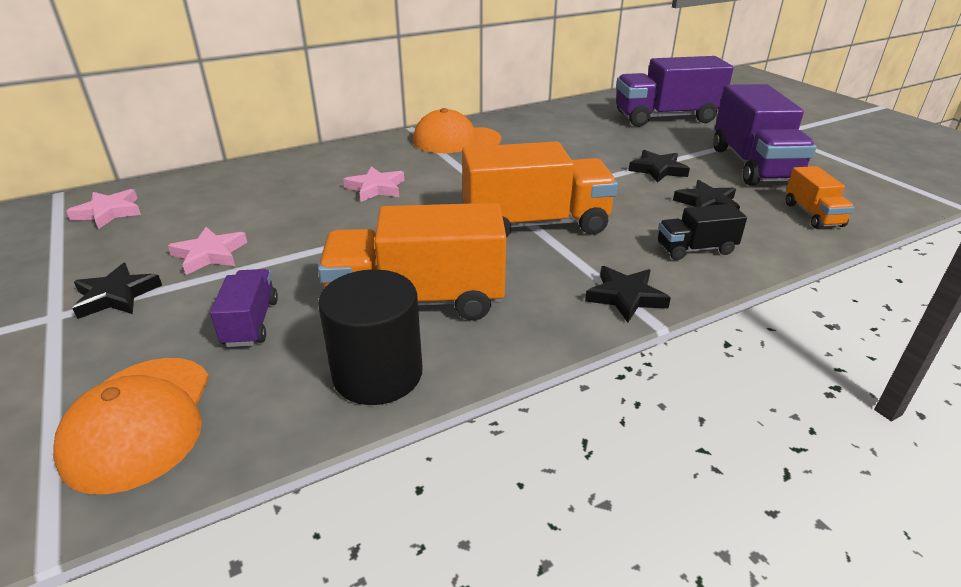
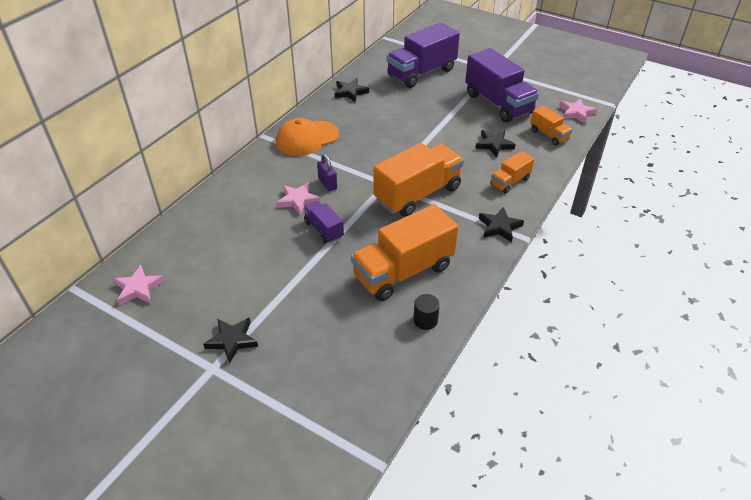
camera: 30 degrees left, 10 degrees up
orange cap [53,358,209,494] -> none
pink star [168,227,247,275] -> pink star moved to [559,98,597,124]
purple truck [210,269,278,347] -> purple truck moved to [303,201,344,243]
black cylinder [318,269,423,405] -> black cylinder [413,294,440,330], size x0.51
black star [629,150,690,183] -> black star moved to [335,78,369,102]
black truck [658,204,747,260] -> orange truck [490,151,534,193]
none -> purple padlock [317,154,337,192]

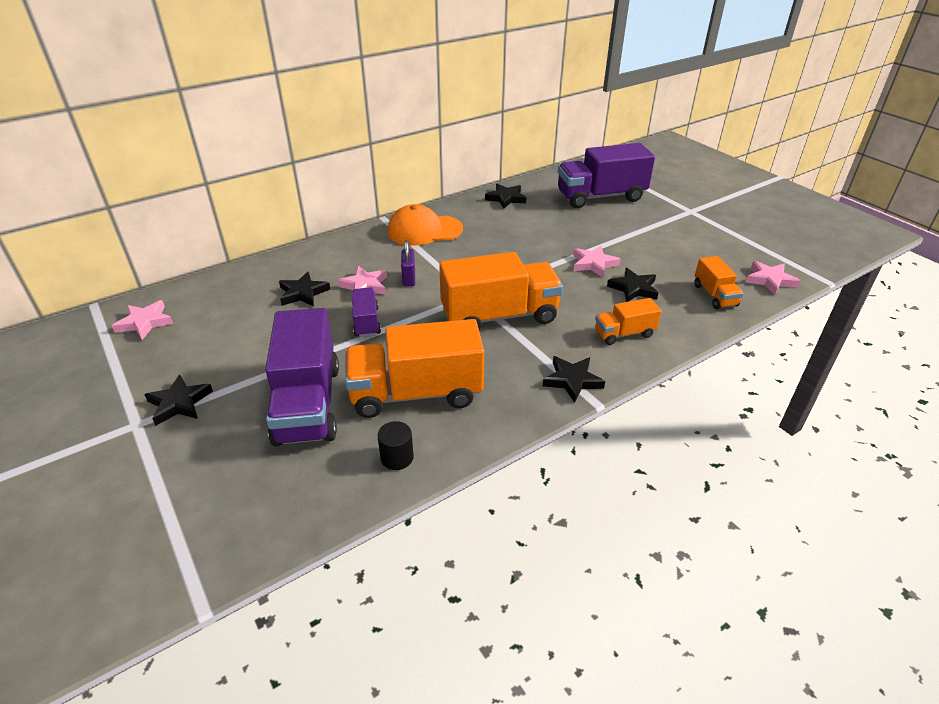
camera: 25 degrees right, 5 degrees down
purple truck [465,48,539,123] -> purple truck moved to [265,308,339,447]
none -> black star [279,272,330,307]
none -> pink star [573,246,621,278]

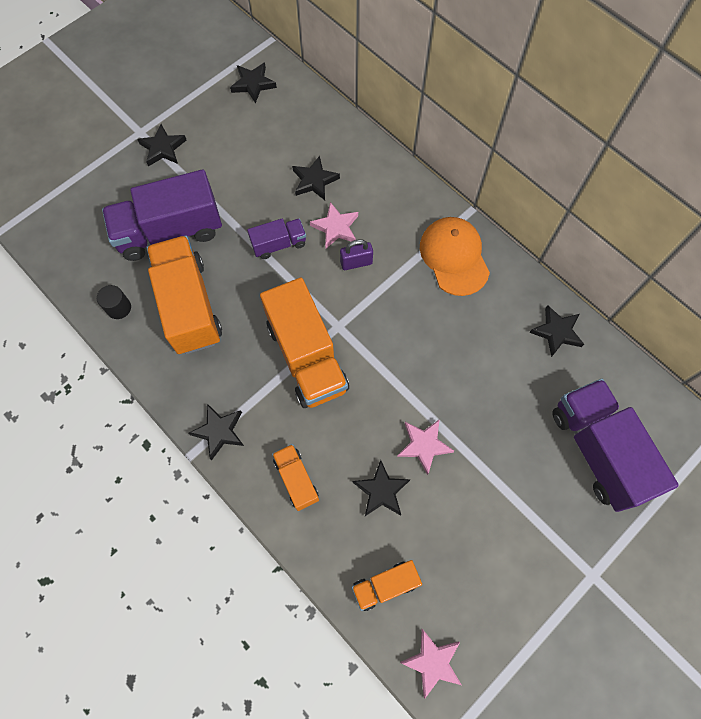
camera: 80 degrees right, 30 degrees up
pink star [112,300,173,340] -> black star [230,62,277,103]

